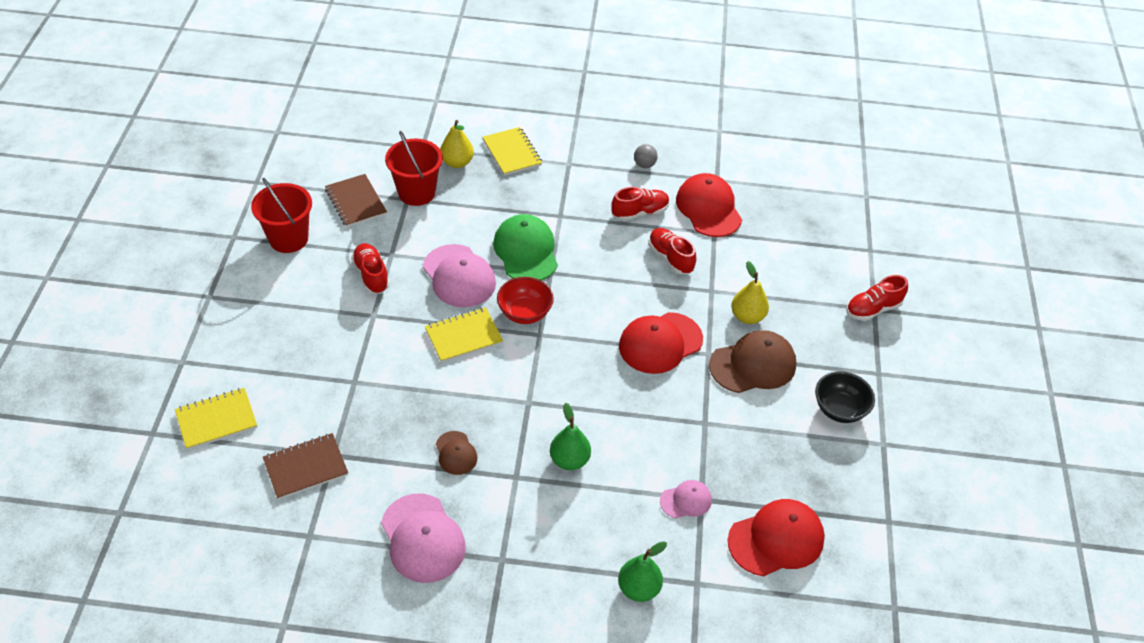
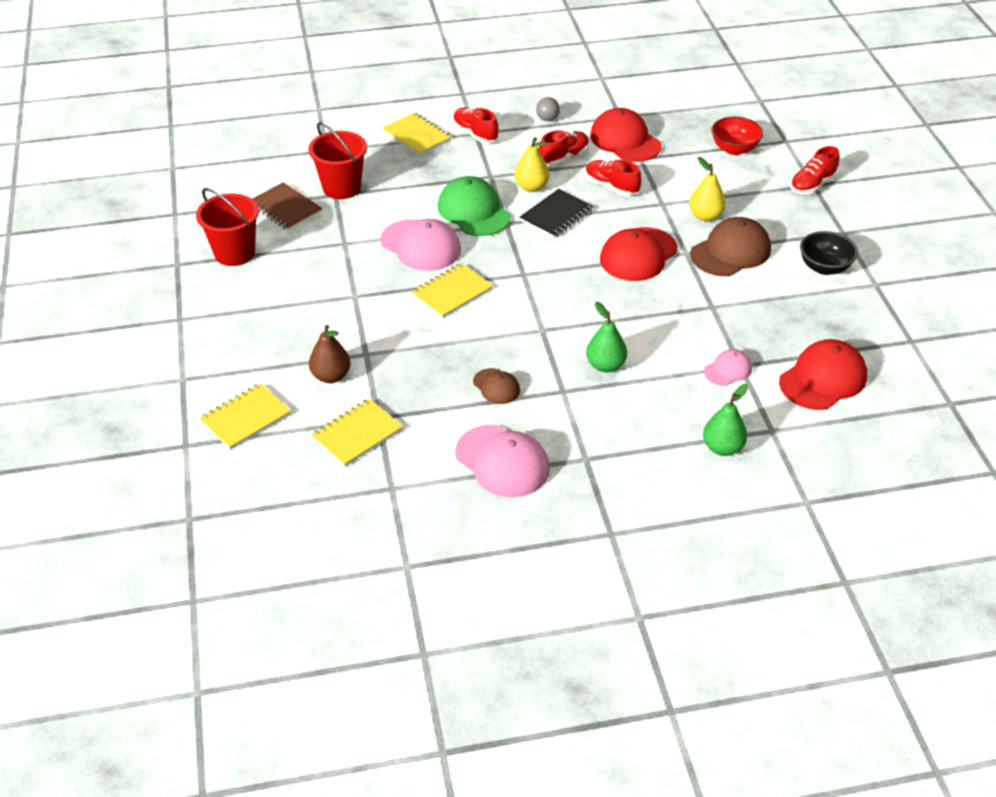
camera: 15 degrees left, 5 degrees down
brown notebook [263,433,348,500] -> yellow notebook [311,399,403,467]
red shoe [351,243,390,294] -> red shoe moved to [453,107,498,143]
yellow pear [440,120,474,168] -> yellow pear moved to [514,137,550,192]
red bowl [497,277,554,324] -> red bowl moved to [711,117,763,155]
none -> brown pear [309,325,350,383]
none -> black notebook [519,189,593,238]

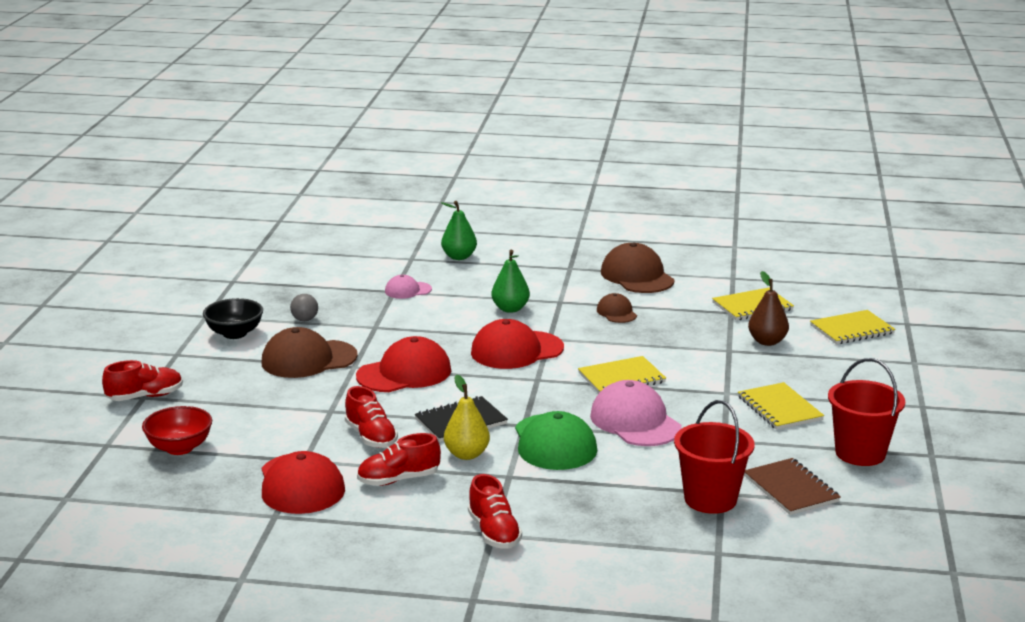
camera: 160 degrees left, 20 degrees down
yellow notebook [382,113,451,156] -> yellow notebook moved to [738,382,824,430]
pink cap [455,425,550,497] -> brown cap [601,243,675,293]
grey ball [536,97,560,121] -> grey ball moved to [290,294,318,321]
yellow pear [689,157,726,221] -> none
red cap [779,339,867,410] -> red cap moved to [471,319,564,369]

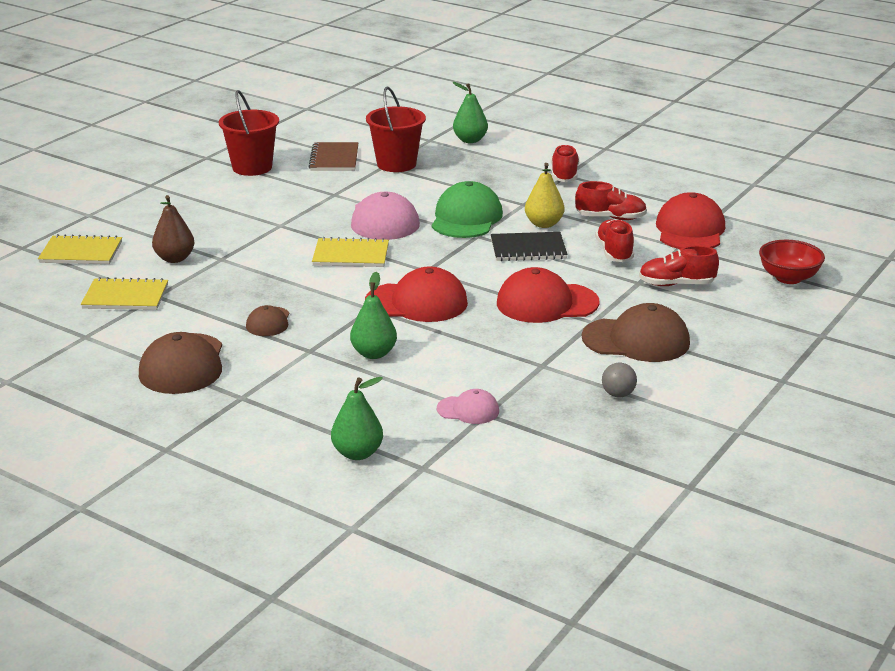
camera: 155 degrees left, 5 degrees up
red shoe [102,360,183,401] -> red shoe moved to [639,246,719,286]
black bowl [203,298,263,339] -> none
yellow notebook [738,382,824,430] -> none
none -> green pear [453,82,488,143]

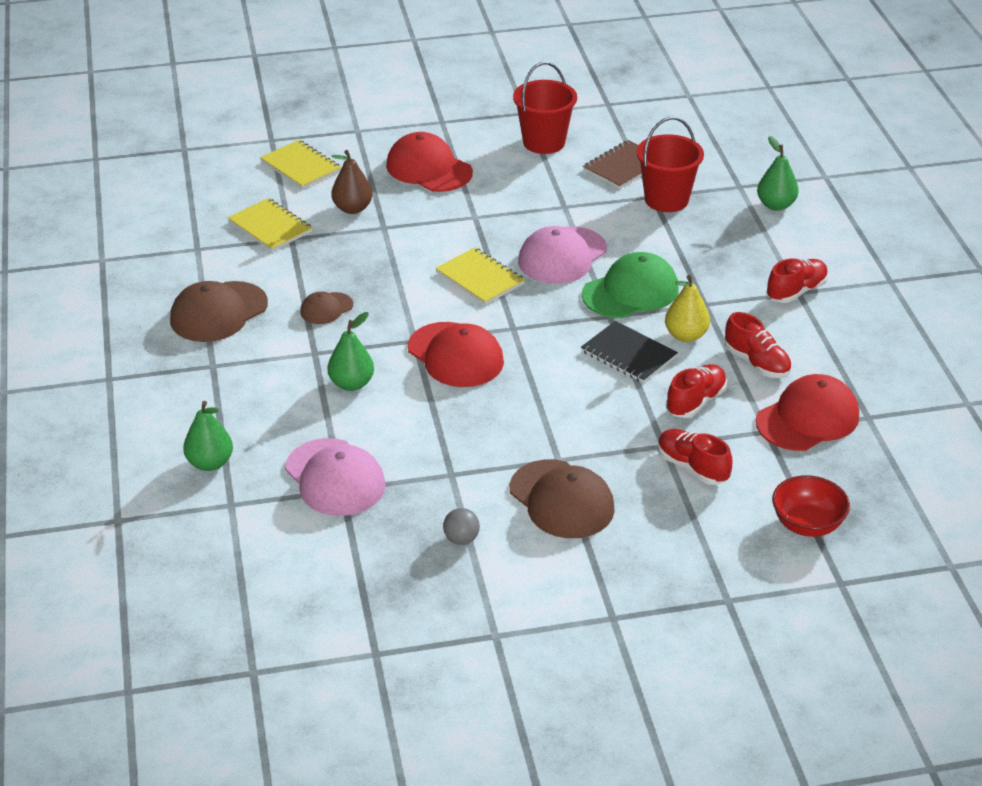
camera: 45 degrees right, 10 degrees up
pink cap [437,389,499,424] -> pink cap [285,438,386,516], size x1.85
red cap [497,267,599,323] -> red cap moved to [386,132,473,192]

